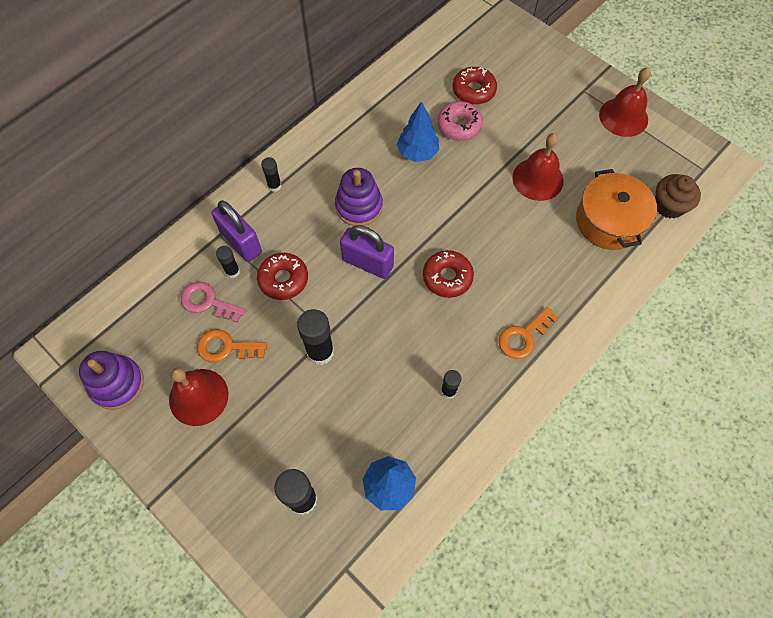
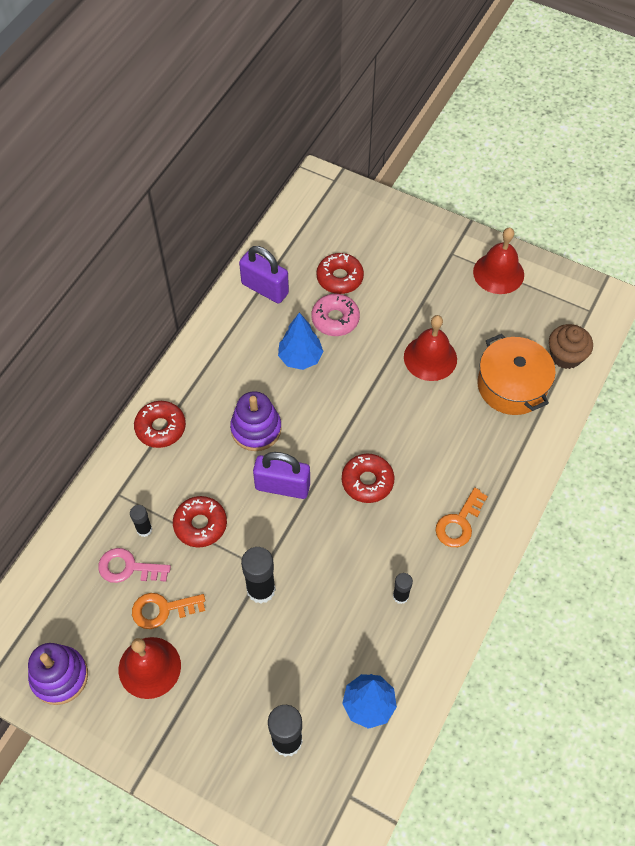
camera: 15 degrees left, 5 degrees down
purple padlock [211,200,262,262] -> purple padlock moved to [239,246,289,304]
black glue stick [261,157,282,192] -> red donut [134,401,186,448]

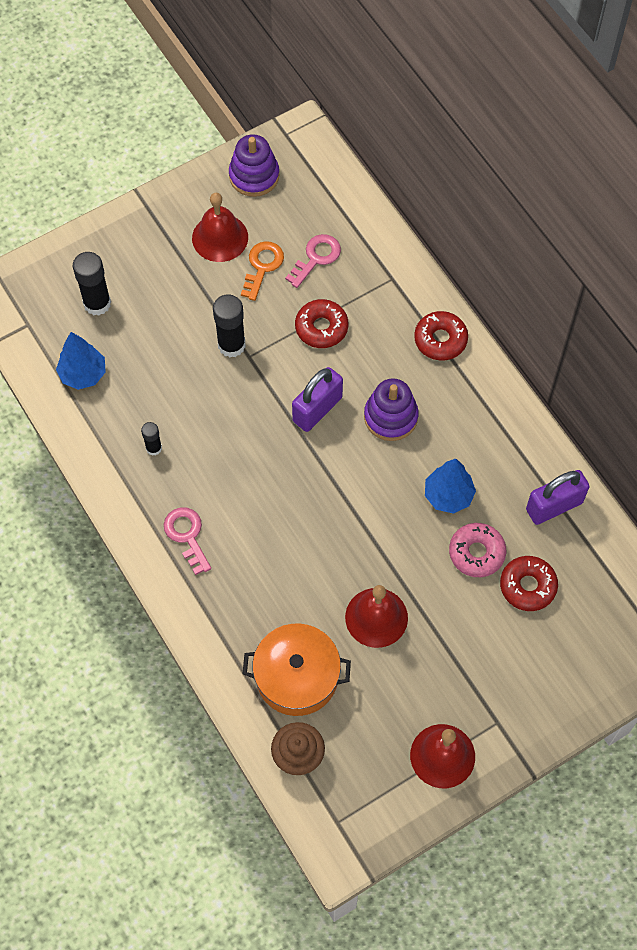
camera: 120 degrees right, 5 degrees up
black glue stick [130,505,152,537] -> none
red donut [342,454,395,503] -> none
orange key [435,488,488,547] -> pink key [164,507,211,575]

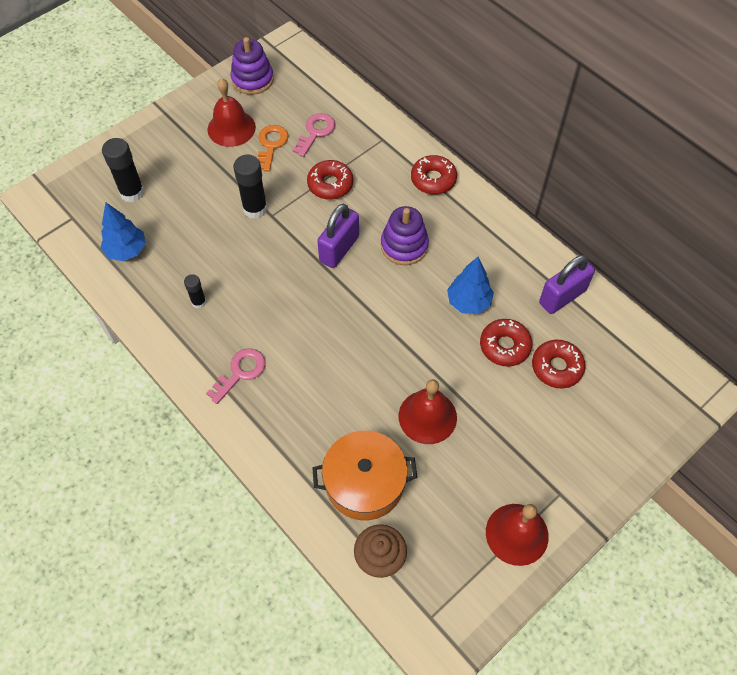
camera: 10 degrees left, 5 degrees down
pink key [164,507,211,575] -> pink key turned 75 degrees clockwise [206,348,266,404]
pink donut [449,523,506,577] -> red donut [480,319,532,367]

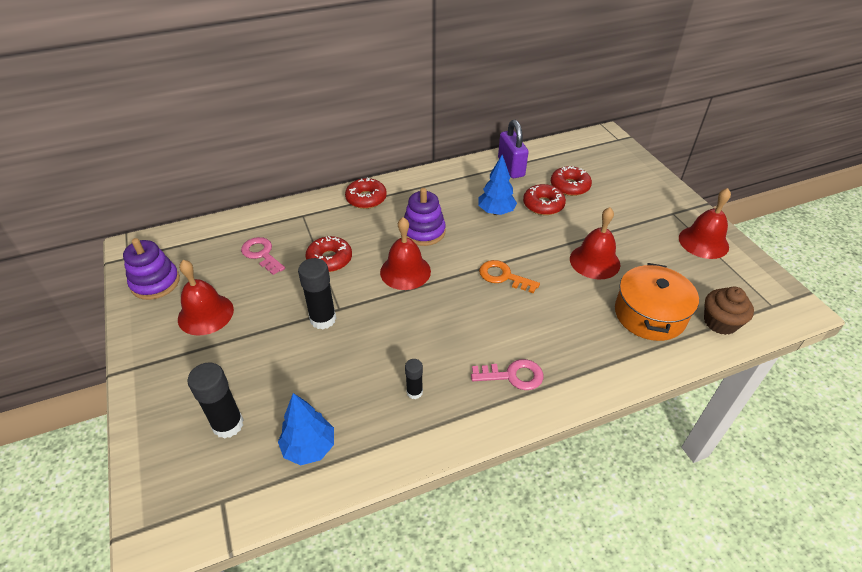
camera: 70 degrees left, 15 degrees down
pink key [206,348,266,404] -> pink key turned 120 degrees clockwise [471,359,544,390]
orange key [258,125,288,172] -> orange key moved to [479,260,540,294]
purple padlock [317,204,359,268] -> red bell [380,217,431,290]

